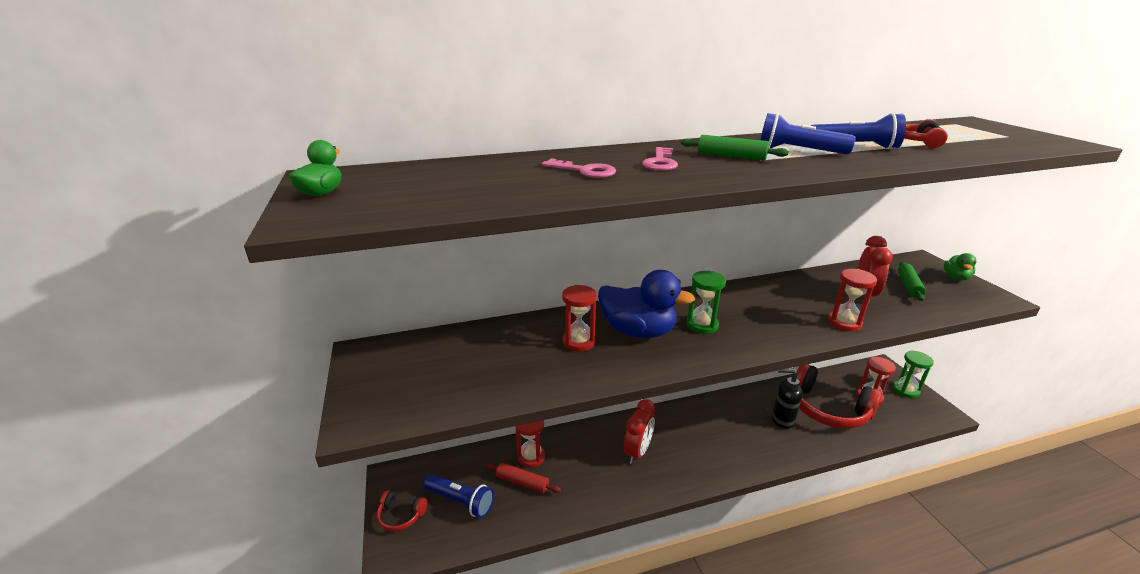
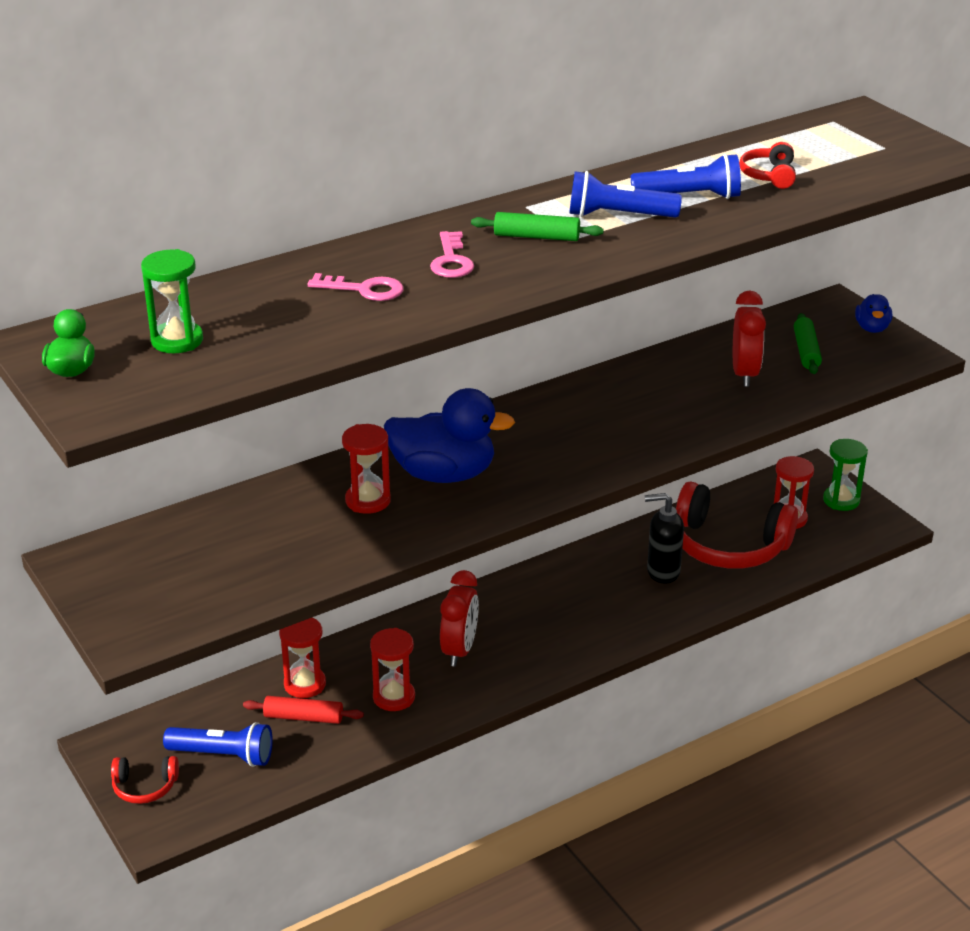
camera: 15 degrees left, 5 degrees up
green hourglass [686,271,726,334] -> green hourglass moved to [141,249,203,353]
red hourglass [828,269,877,331] -> red hourglass moved to [370,628,415,711]
green duck [944,253,977,280] -> blue duck [855,294,892,333]

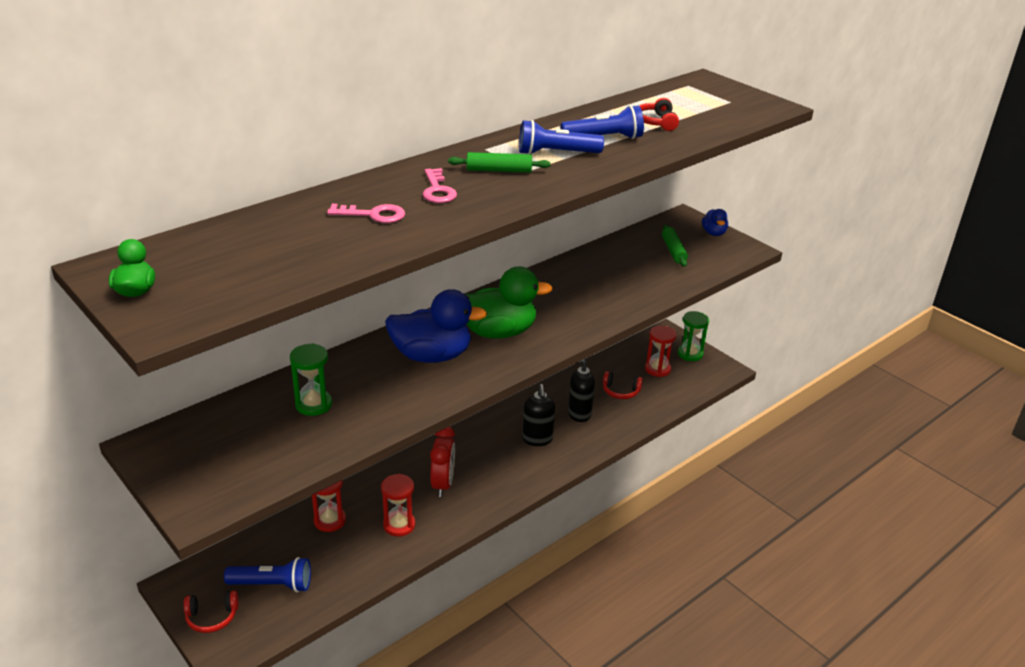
camera: 10 degrees left, 0 degrees up
green hourglass [141,249,203,353] -> green hourglass moved to [290,343,332,416]
red rolling pin [243,696,364,724] -> none
red hourglass [342,424,391,514] -> none
red headphones [676,481,798,569] -> red headphones [603,371,643,399], size x0.46
red clock [733,291,766,387] -> none
none -> green duck [465,266,553,339]
none -> black soap dispenser [522,384,555,446]

